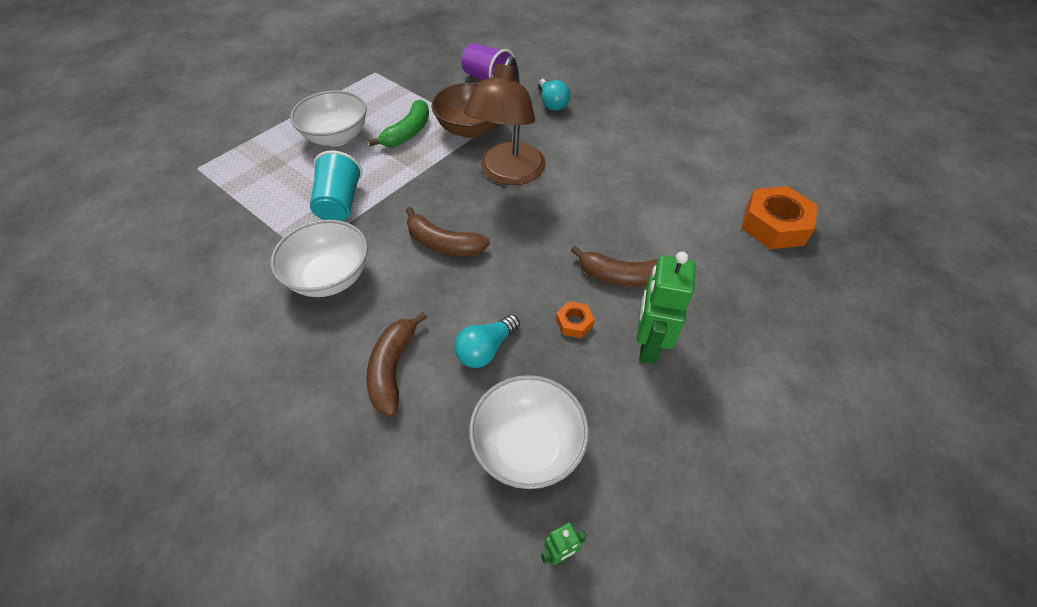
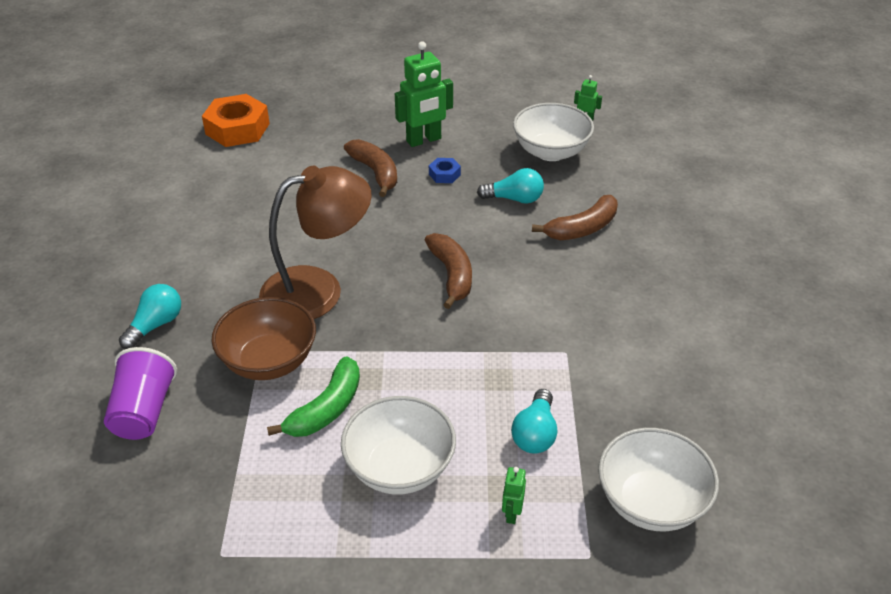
camera: 130 degrees left, 10 degrees down
white bowl [271,220,368,297] -> white bowl moved to [598,428,719,531]
turquoise cup [310,151,362,221] -> none
green banana [368,99,429,147] -> green banana turned 135 degrees clockwise [267,356,360,437]
orange nut [556,301,595,338] -> blue nut [429,158,461,183]
none -> green robot [502,467,526,524]
none -> turquoise light bulb [511,389,557,454]

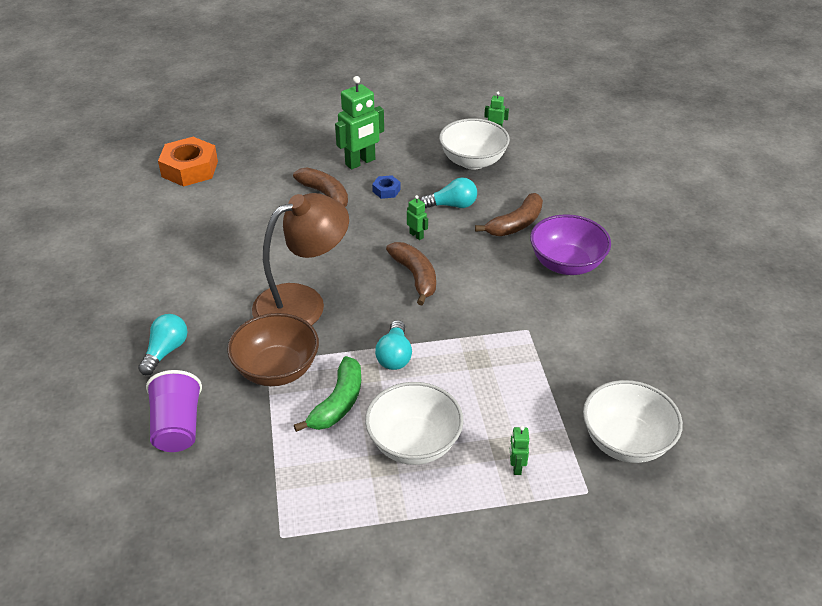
camera: 10 degrees left, 0 degrees up
turquoise light bulb [511,389,557,454] -> turquoise light bulb moved to [375,320,412,370]
none -> green robot [407,195,428,240]
none -> purple bowl [530,214,611,275]

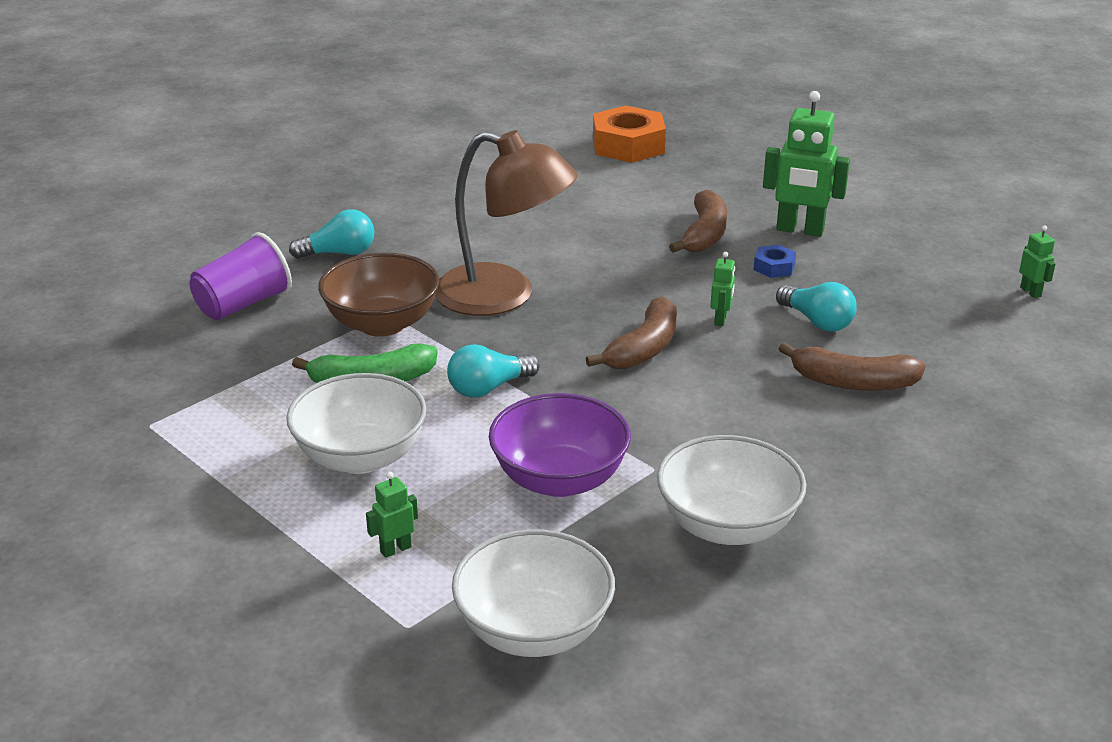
camera: 55 degrees right, 10 degrees down
white bowl [439,118,510,170] -> white bowl moved to [657,435,807,545]
purple bowl [530,214,611,275] -> purple bowl moved to [489,393,631,497]

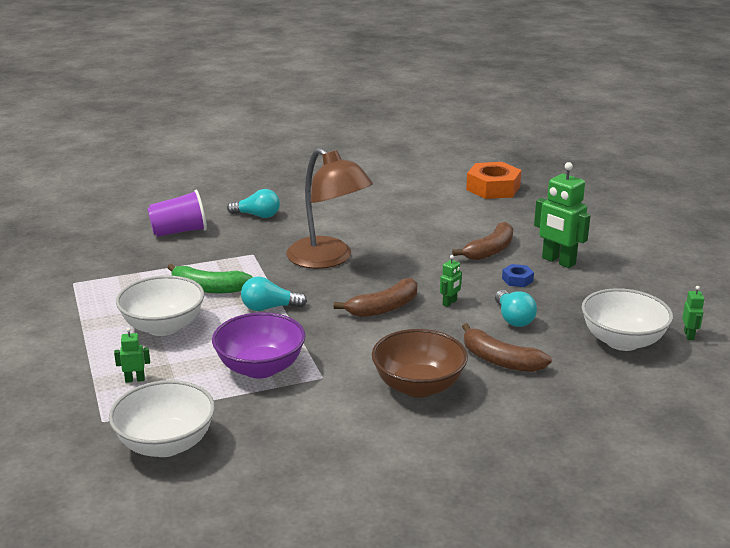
camera: 25 degrees right, 5 degrees down
brown bowl [318,252,440,337] -> brown bowl moved to [372,329,468,398]
white bowl [657,435,807,545] -> white bowl moved to [582,288,673,351]

